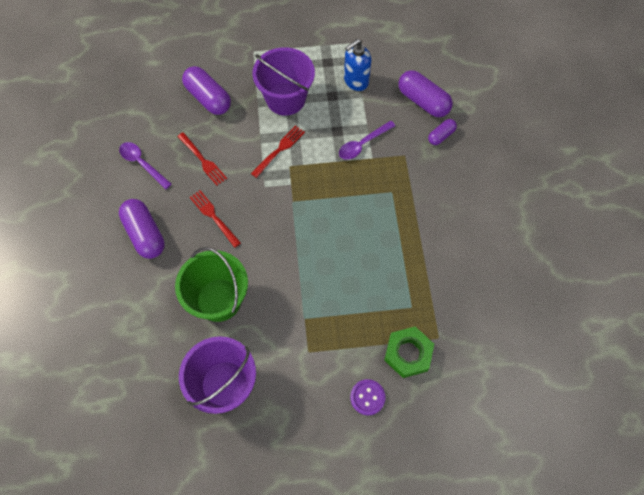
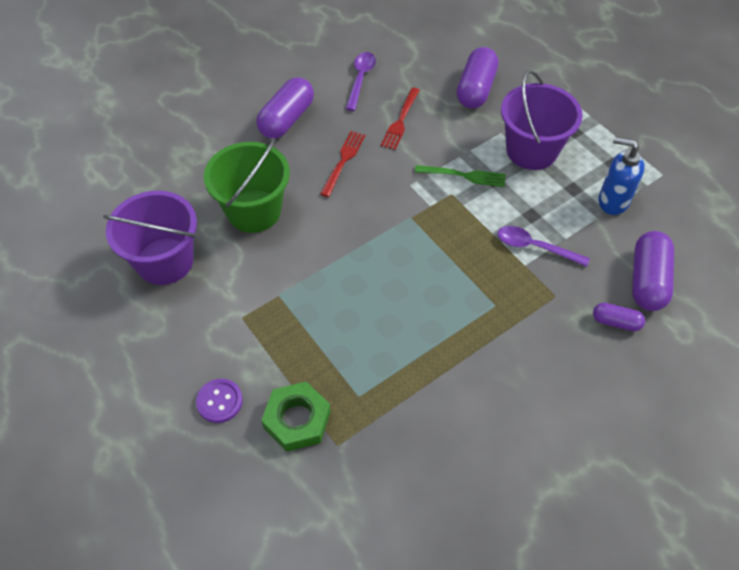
camera: 60 degrees right, 10 degrees down
red fork [251,125,305,178] -> green fork [415,165,506,187]

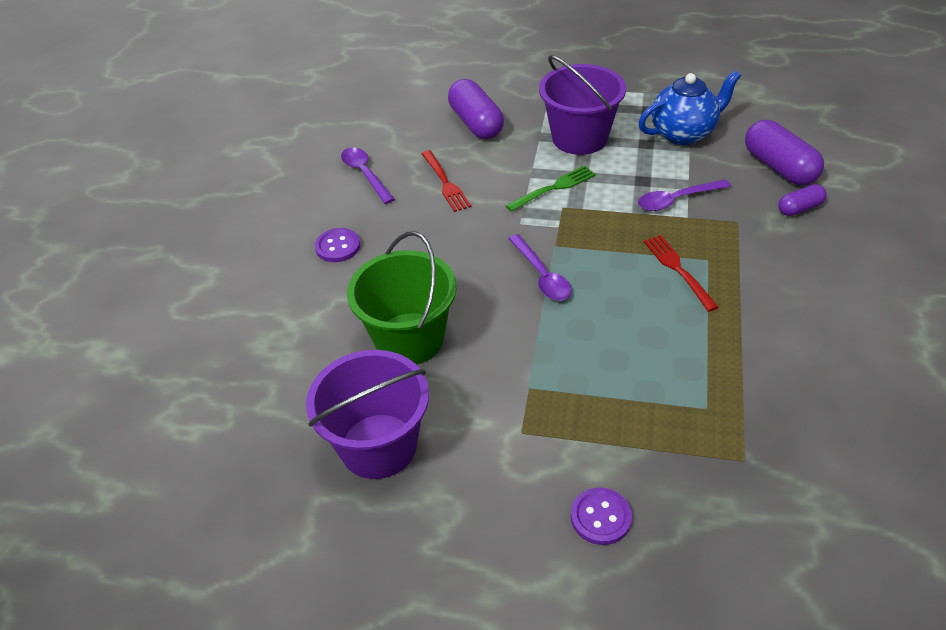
camera: 40 degrees left, 10 degrees down
purple capsule [256,77,314,139] -> purple button [315,228,360,262]
green nut [261,382,331,452] -> none
red fork [320,131,365,197] -> red fork moved to [644,235,719,312]
blue soap dispenser [598,137,645,215] -> blue teapot [638,70,741,145]
none -> purple spoon [508,234,571,301]

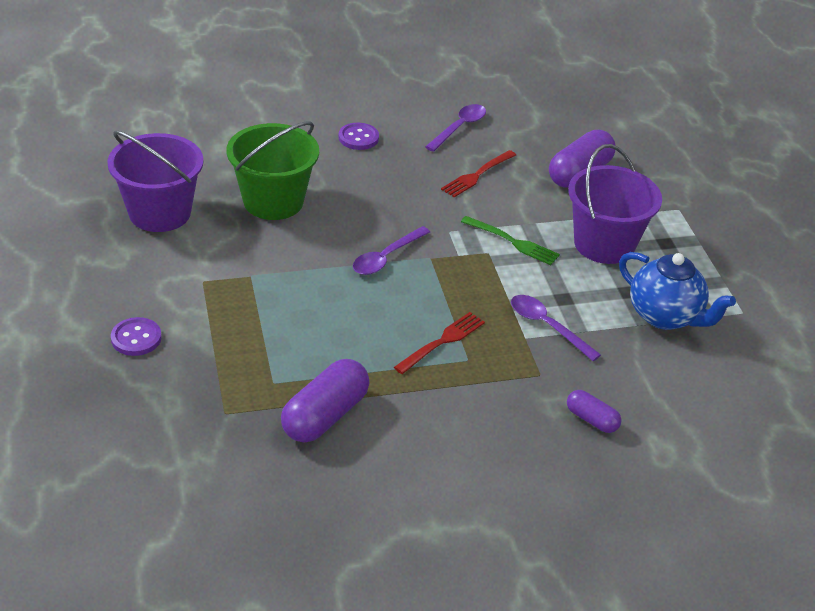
camera: 60 degrees right, 5 degrees down
purple capsule [745,120,824,185] -> purple capsule moved to [281,359,369,443]

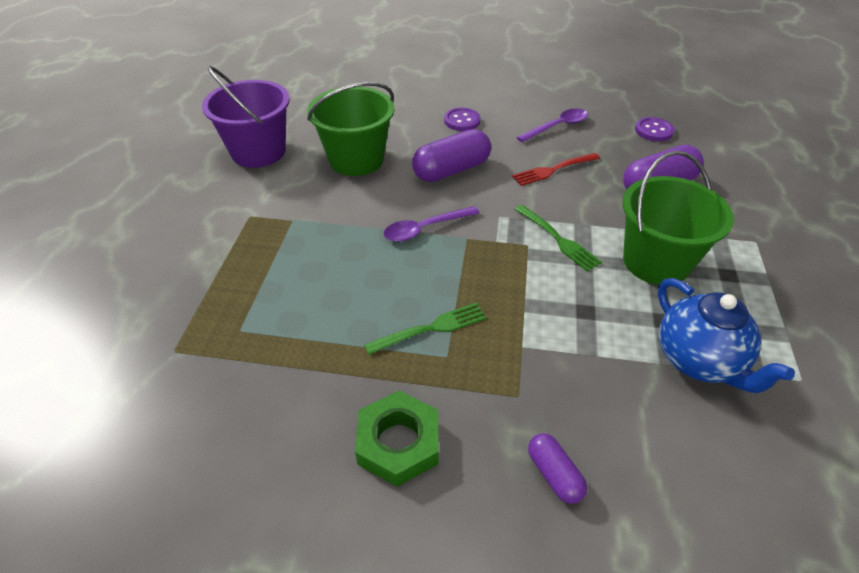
camera: 25 degrees right, 5 degrees up
purple button [111,317,162,356] -> purple button moved to [635,117,674,141]
purple capsule [281,359,369,443] -> purple capsule moved to [412,129,491,182]
red fork [394,312,485,374] -> green fork [364,303,486,355]
purple spoon [511,295,601,361] -> none
purple bucket [568,144,662,264] -> green bucket [622,151,734,285]
none -> green nut [355,391,439,487]

